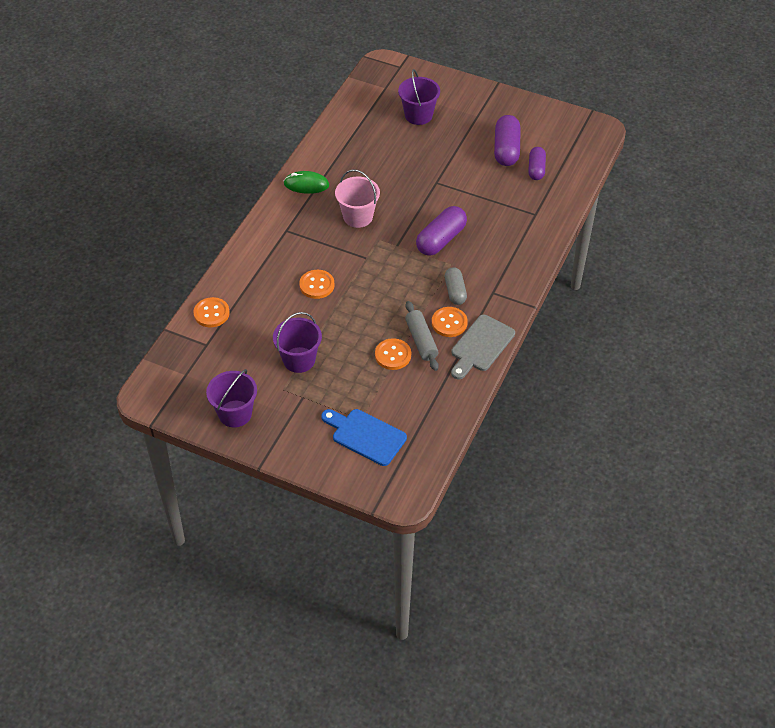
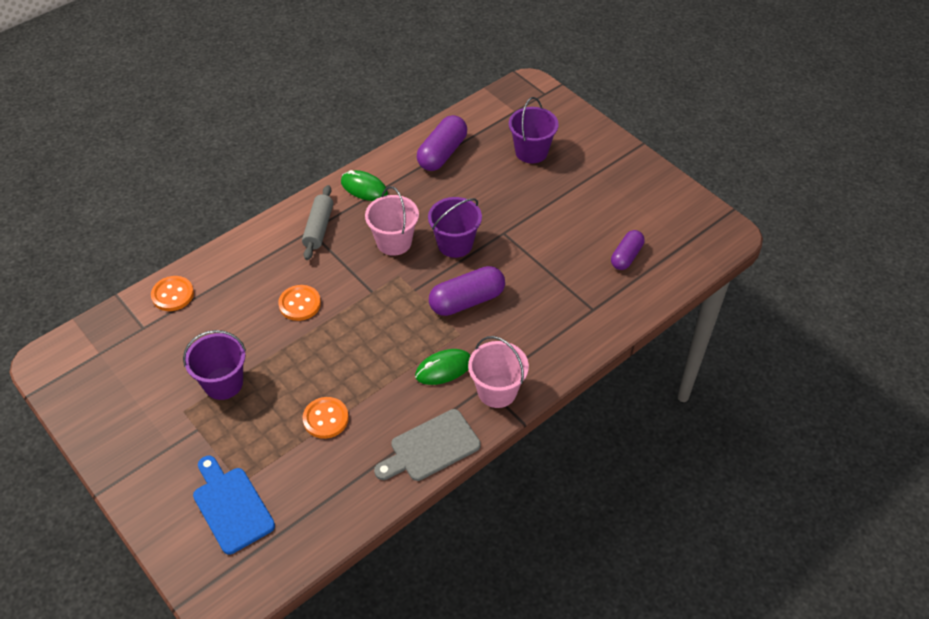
camera: 25 degrees right, 0 degrees up
purple bucket [206,369,257,427] -> purple bucket moved to [428,197,482,258]
grey rolling pin [405,301,439,371] -> grey rolling pin moved to [302,185,333,260]
orange button [432,307,468,337] -> none
grey capsule [445,267,467,305] -> green mouse [415,349,471,385]
purple capsule [494,115,521,166] -> purple capsule moved to [417,115,467,171]
none -> pink bucket [468,336,529,408]

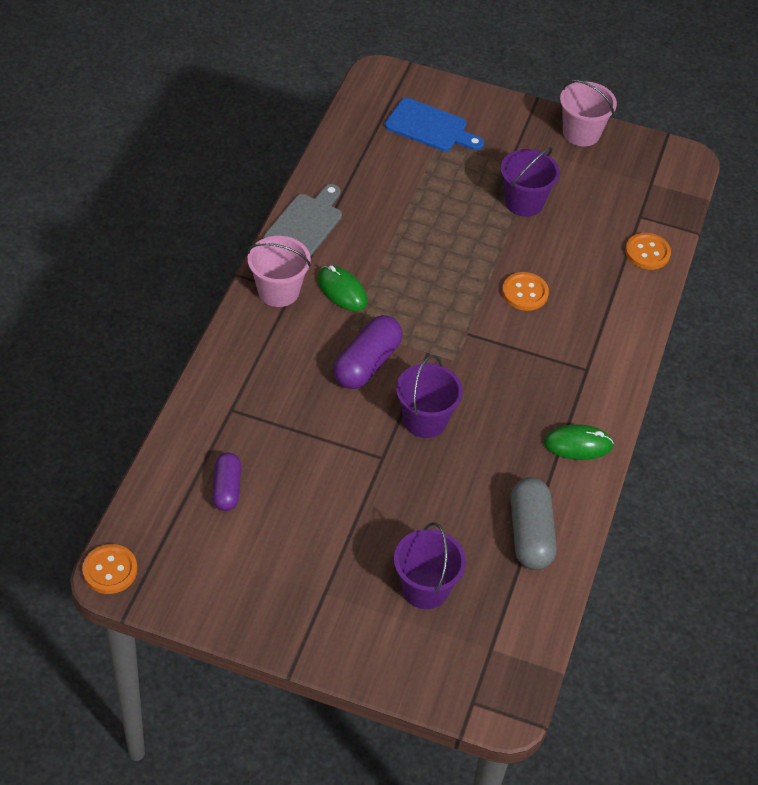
camera: 145 degrees right, 0 degrees up
grey rolling pin [302,185,333,260] -> none
orange button [303,397,349,439] -> orange button moved to [82,544,137,594]
pink bucket [365,186,419,256] -> pink bucket moved to [560,80,617,146]
green mouse [415,349,471,385] -> green mouse turned 75 degrees counterclockwise [317,265,368,311]
purple capsule [417,115,467,171] -> grey capsule [510,477,557,570]

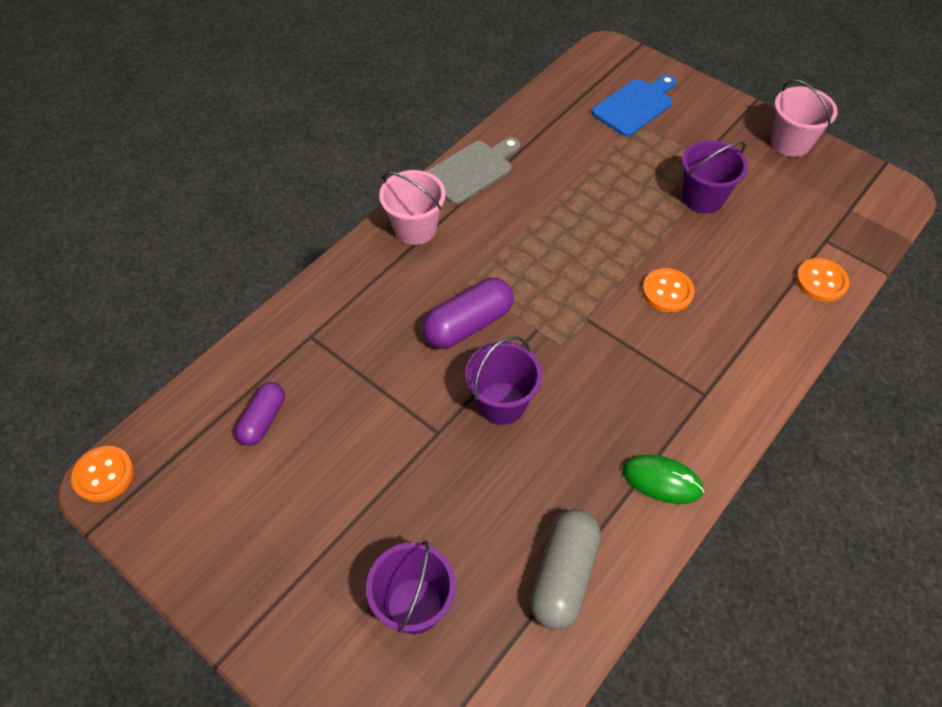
camera: 25 degrees right, 5 degrees up
green mouse [317,265,368,311] -> none
blue cutting board [385,98,484,151] -> blue cutting board turned 90 degrees counterclockwise [592,75,676,136]

